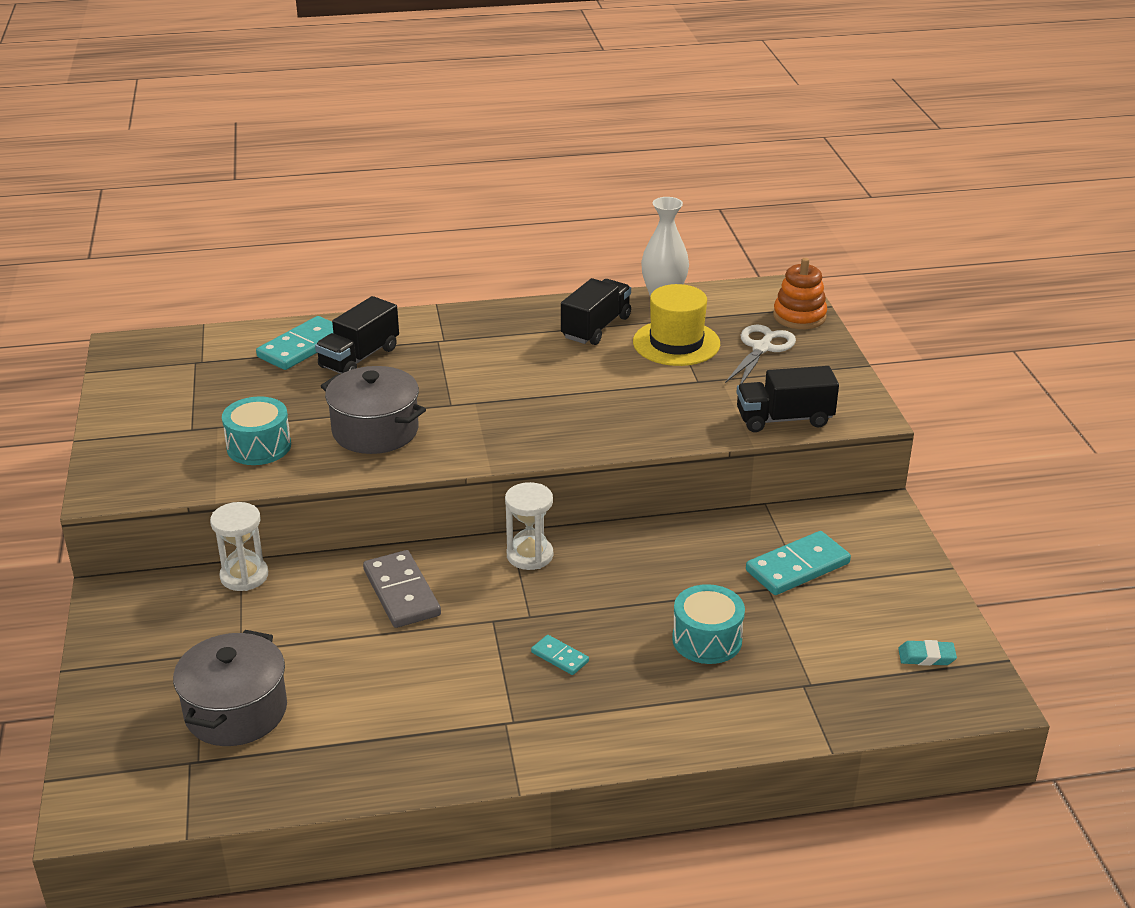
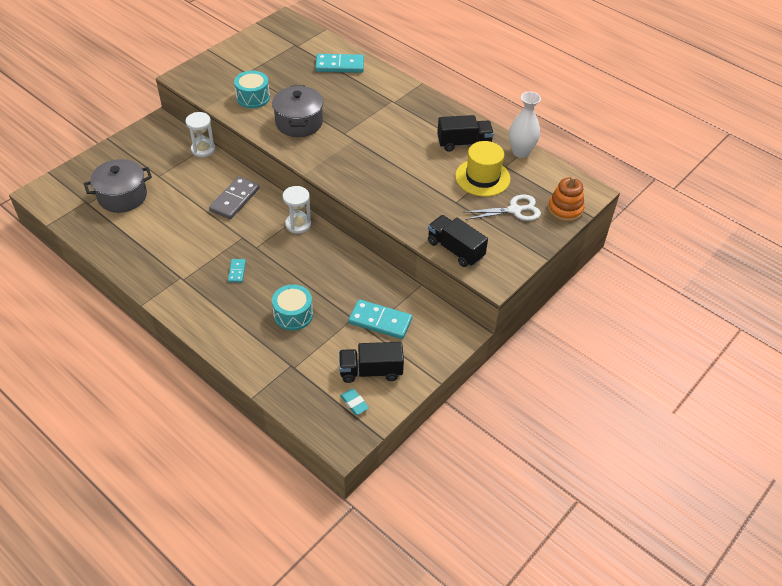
camera: 50 degrees right, 15 degrees up
black truck [315,296,399,374] -> black truck moved to [339,342,404,383]

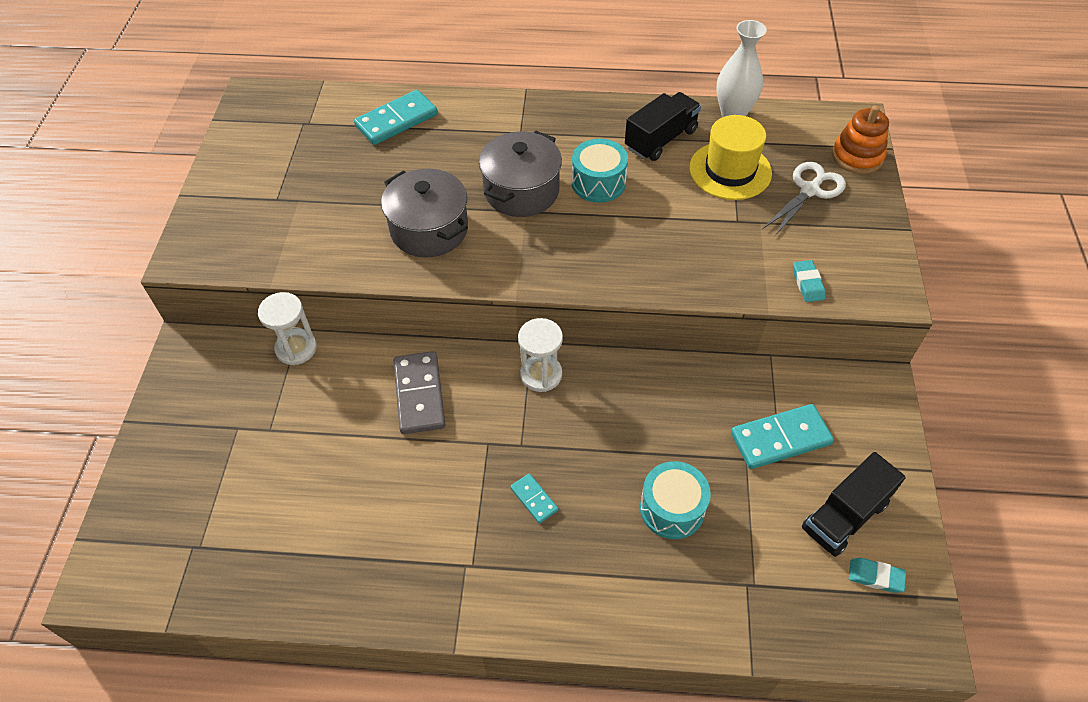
camera: 35 degrees left, 5 degrees up
grey pot [84,159,152,213] -> grey pot moved to [479,131,562,217]
turquoise drum [234,71,270,108] -> turquoise drum moved to [572,139,628,203]
black truck [428,215,488,267] -> turquoise eraser [793,260,825,302]

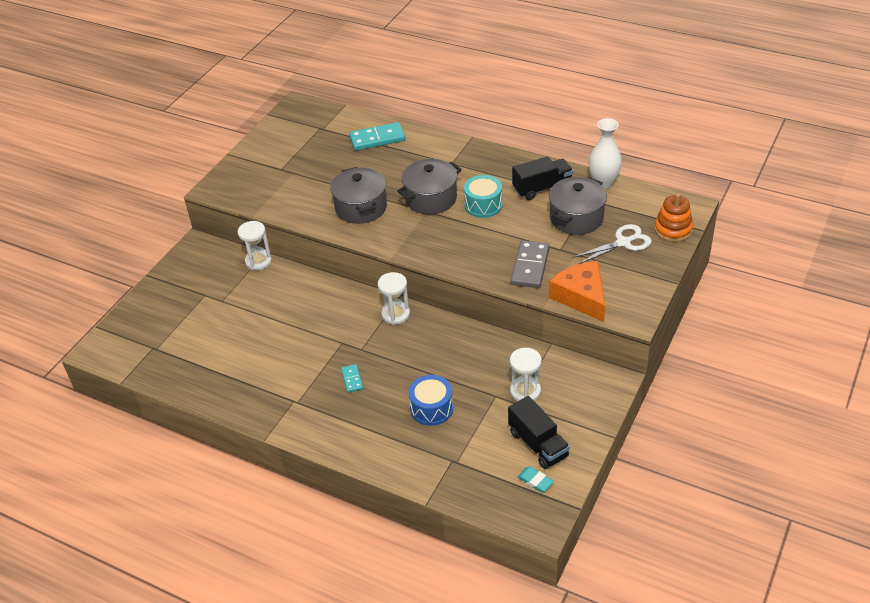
camera: 25 degrees right, 10 degrees down
grey domino [394,351,445,434] -> grey domino moved to [510,240,550,288]
turquoise drum [640,461,711,539] -> blue drum [408,375,453,426]
yellow hat [689,115,772,200] -> grey pot [549,177,607,235]
turquoise domino [731,404,834,469] -> white hourglass [510,348,542,401]
turquoise eraser [793,260,825,302] -> orange cheese [549,261,605,322]
black truck [802,452,906,557] -> black truck turned 105 degrees counterclockwise [508,396,570,469]

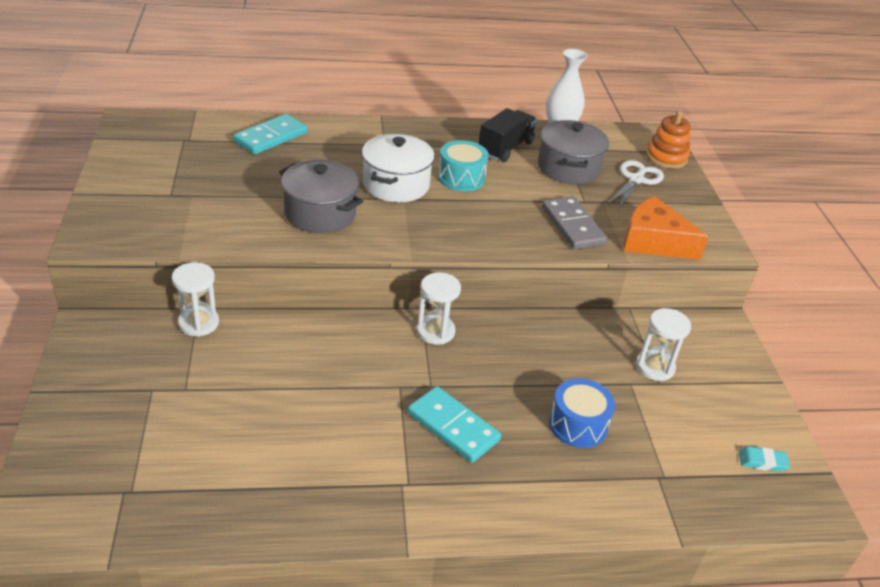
camera: 40 degrees left, 5 degrees down
turquoise domino [341,364,363,393] -> turquoise domino [408,386,501,463], size x1.93
grey pot [397,159,462,214] -> white pot [362,134,435,202]
black truck [508,396,570,469] -> none

